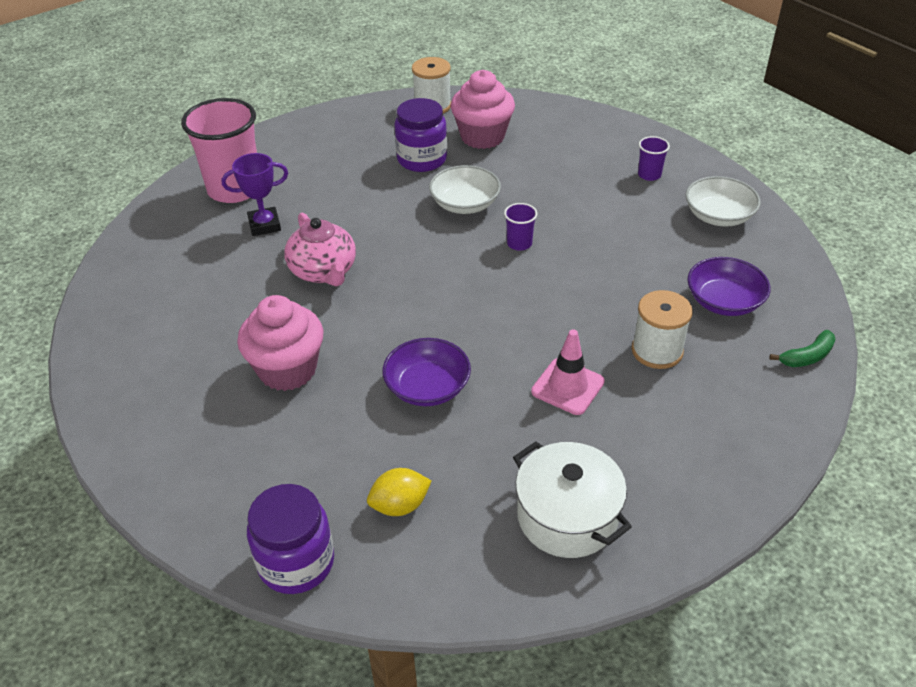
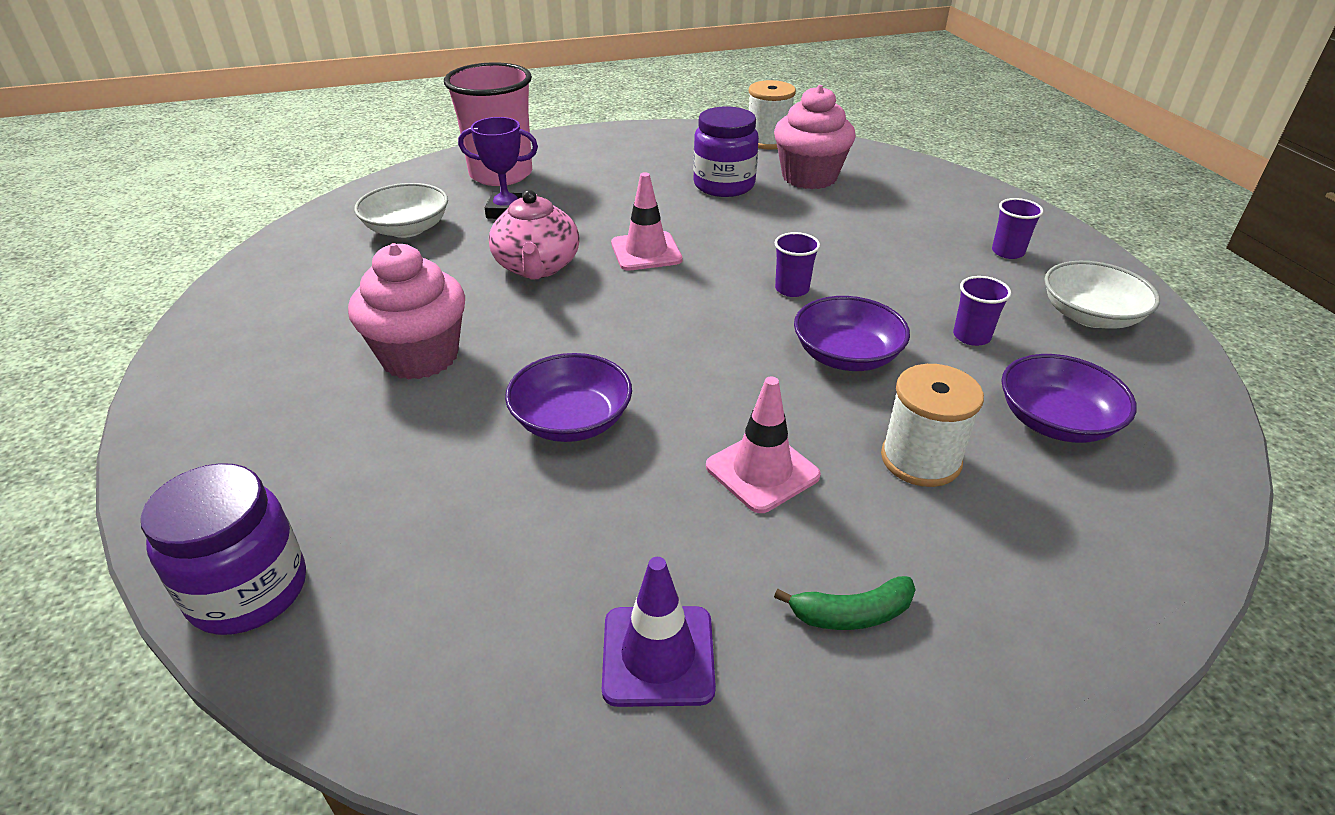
camera: 20 degrees right, 5 degrees down
yellow lemon [367,468,431,516] -> none
white bowl [429,165,501,214] -> white bowl moved to [354,183,448,238]
white pot [513,441,632,558] -> purple traffic cone [602,557,716,707]
green banana [769,330,836,367] -> green banana moved to [774,576,916,630]
none -> pink traffic cone [611,172,682,271]
none -> purple bowl [794,296,910,371]
none -> purple cup [953,276,1011,346]

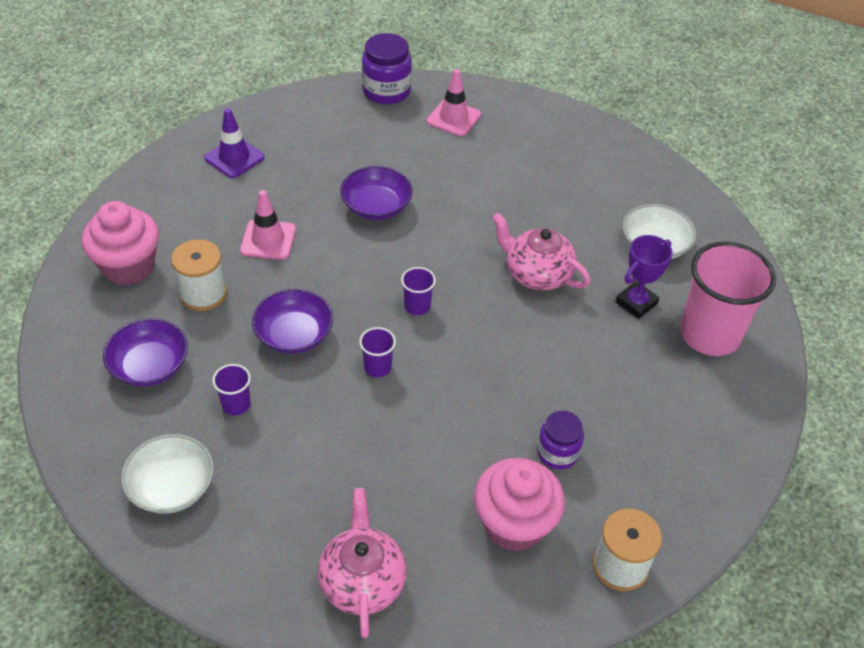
camera: 130 degrees right, 10 degrees up
pink cupcake [348,243,465,380] -> pink cupcake moved to [81,201,159,286]
pink traffic cone [611,172,682,271] -> pink traffic cone moved to [426,69,481,136]
purple jar [693,106,759,197] -> purple jar [537,411,584,469], size x0.65
green banana [774,576,916,630] -> none
purple cup [992,198,1044,259] -> purple cup moved to [401,267,436,315]
none -> pink teapot [318,488,407,638]

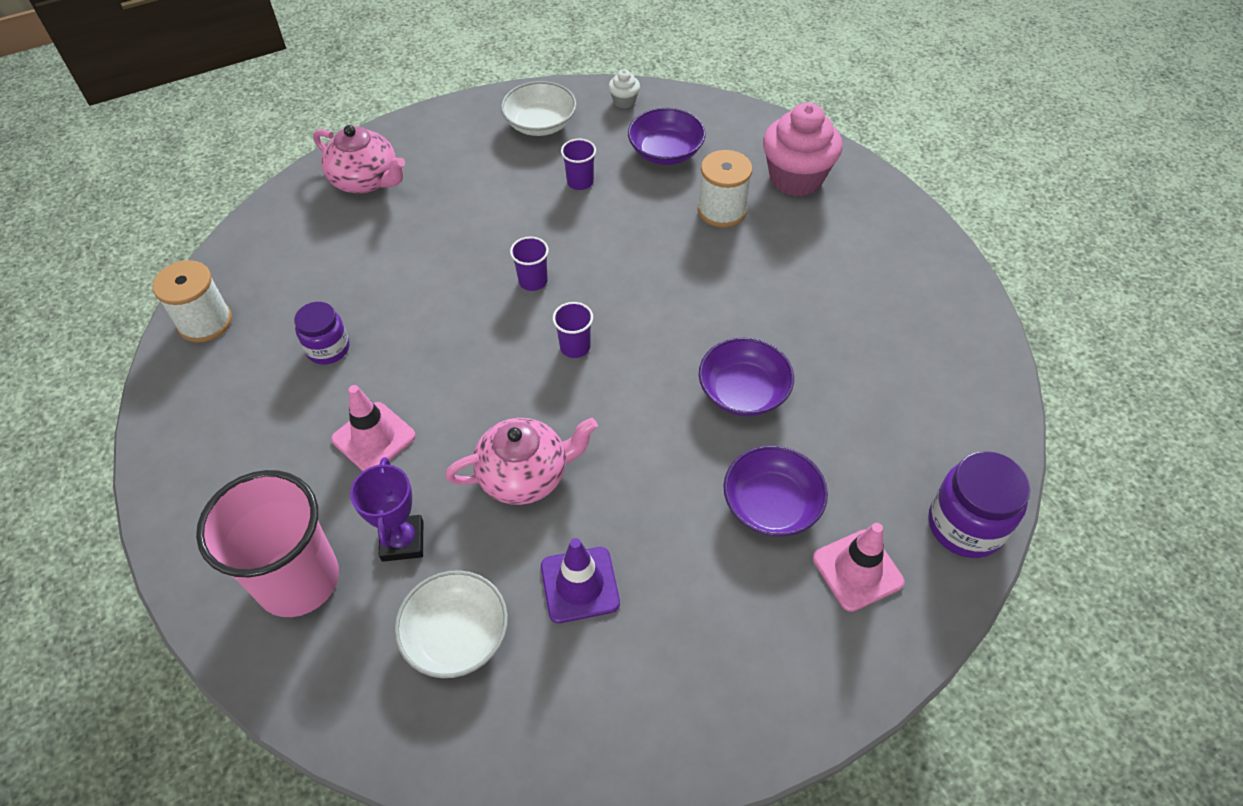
camera: 130 degrees right, 5 degrees up
purple traffic cone [204,108,264,178] -> purple traffic cone moved to [541,538,620,623]
pink traffic cone [240,190,296,260] -> pink traffic cone moved to [331,385,416,471]
purple bowl [252,289,333,354] -> purple bowl moved to [724,446,828,536]
pink cupcake [474,458,565,552] -> none
none -> white cupcake [608,69,640,108]

